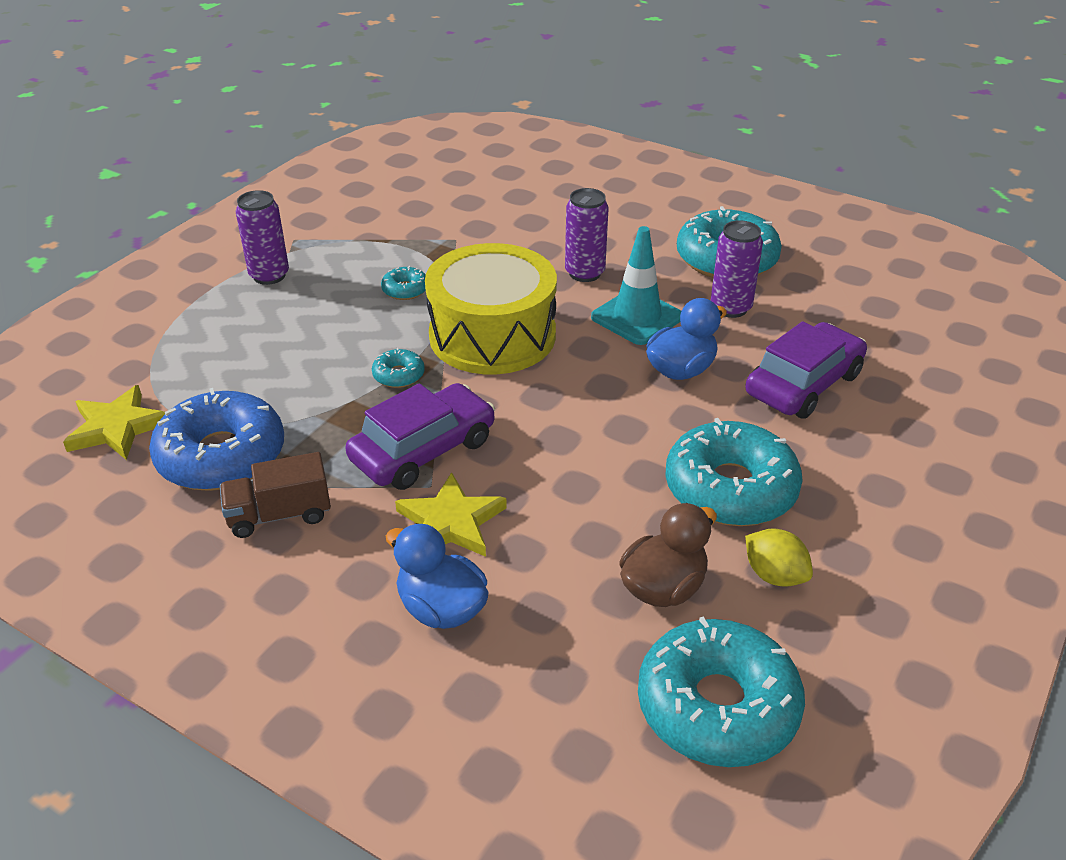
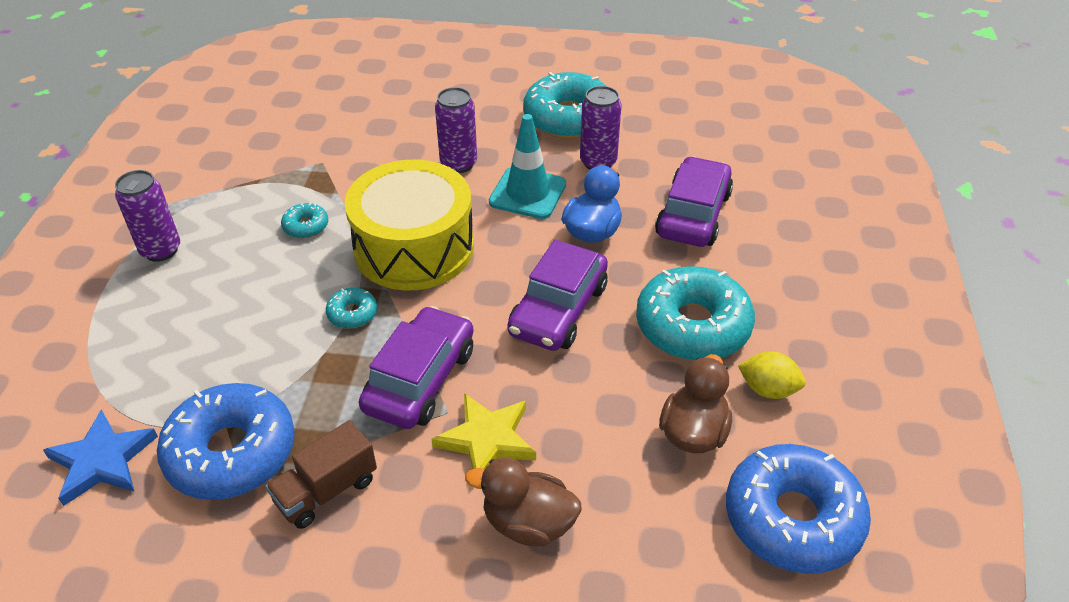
camera: 25 degrees left, 5 degrees up
yellow star [63,385,165,460] -> blue star [43,409,158,506]
blue duck [386,523,488,629] -> brown duck [465,457,582,546]
turquoise donut [638,616,805,767] -> blue donut [726,444,871,574]
none -> purple car [507,240,608,351]

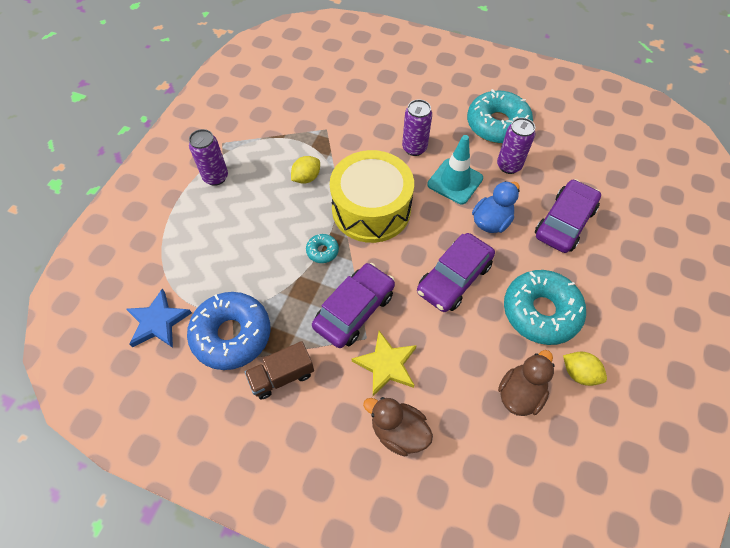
camera: 15 degrees right, 15 degrees up
turquoise donut [281,203,328,238] -> yellow lemon [291,156,320,184]
blue donut [726,444,871,574] -> none

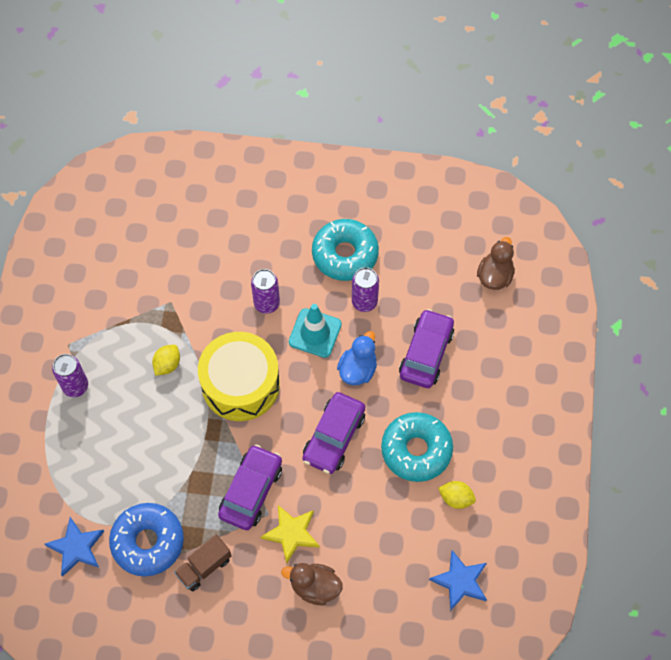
camera: 15 degrees left, 5 degrees up
turquoise donut [306,234,339,263] -> none
brown duck [498,350,555,416] -> brown duck moved to [477,237,515,290]
none -> blue star [429,550,487,611]

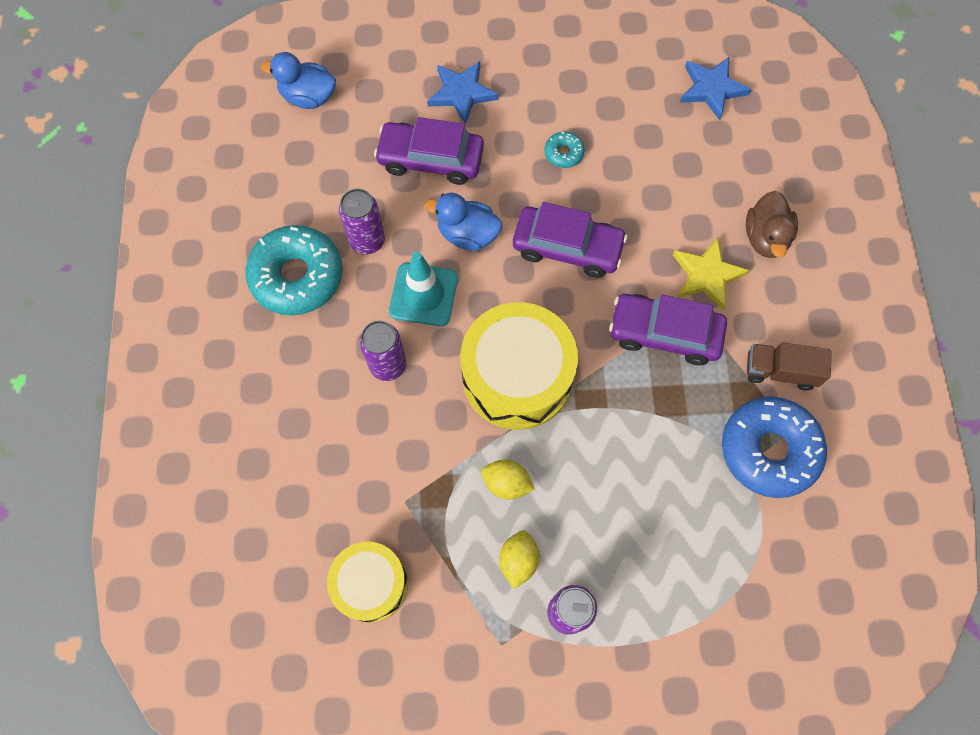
camera: 100 degrees left, 5 degrees up
blue star [45,517,104,577] -> blue star moved to [427,61,498,125]
brown truck [174,534,232,592] -> brown truck turned 150 degrees clockwise [747,342,832,390]
turquoise donut [381,412,453,482] -> turquoise donut [545,132,585,168], size x0.44
yellow lemon [438,481,476,509] -> yellow lemon moved to [499,530,539,589]
brown duck [477,237,515,290] -> blue duck [261,52,336,109]
none -> yellow drum [327,541,408,623]

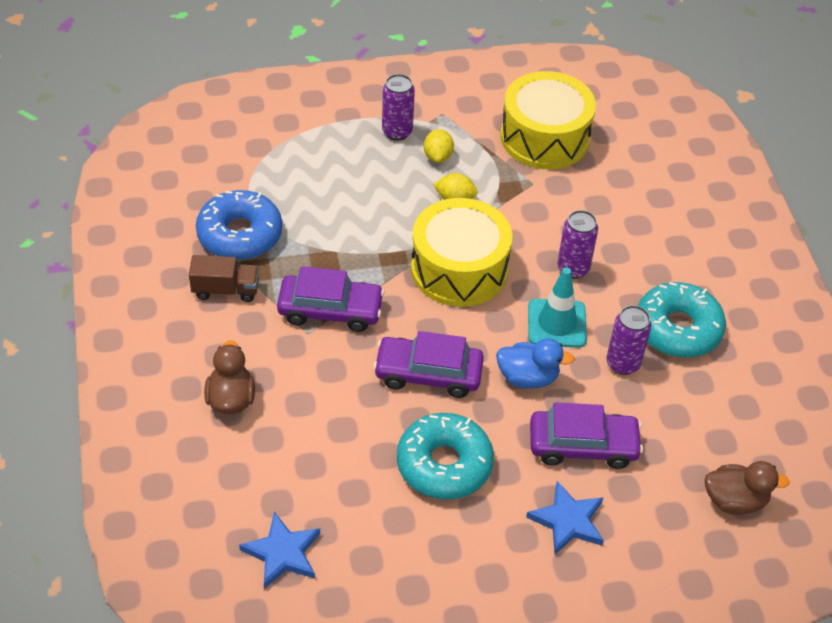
camera: 170 degrees right, 20 degrees down
blue duck [261,52,336,109] -> brown duck [705,461,790,515]
yellow drum [327,541,408,623] -> yellow drum [500,71,596,169], size x1.61
turquoise donut [545,132,585,168] -> turquoise donut [397,413,494,500], size x2.26
yellow star [673,237,750,310] -> none

